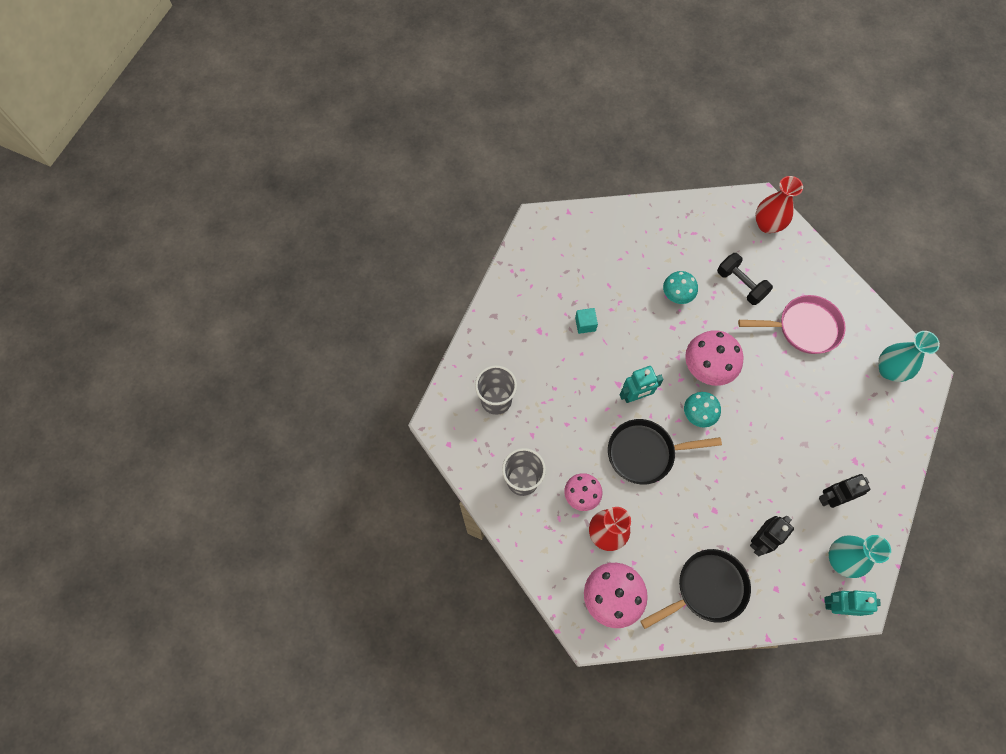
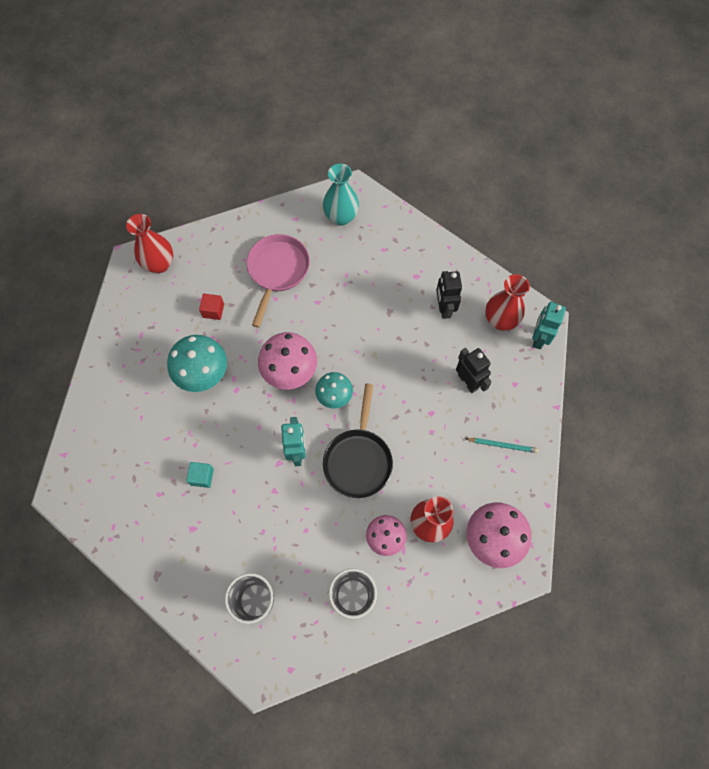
camera: 75 degrees left, 0 degrees up
black pan [640,549,751,629] -> turquoise pencil [465,438,539,453]
turquoise mushroom [663,271,698,304] -> turquoise mushroom [167,335,227,392], size x1.57
black dumbbell [717,253,773,305] -> red cube [199,293,224,320]
turquoise vase [829,535,891,578] -> red vase [485,274,530,331]

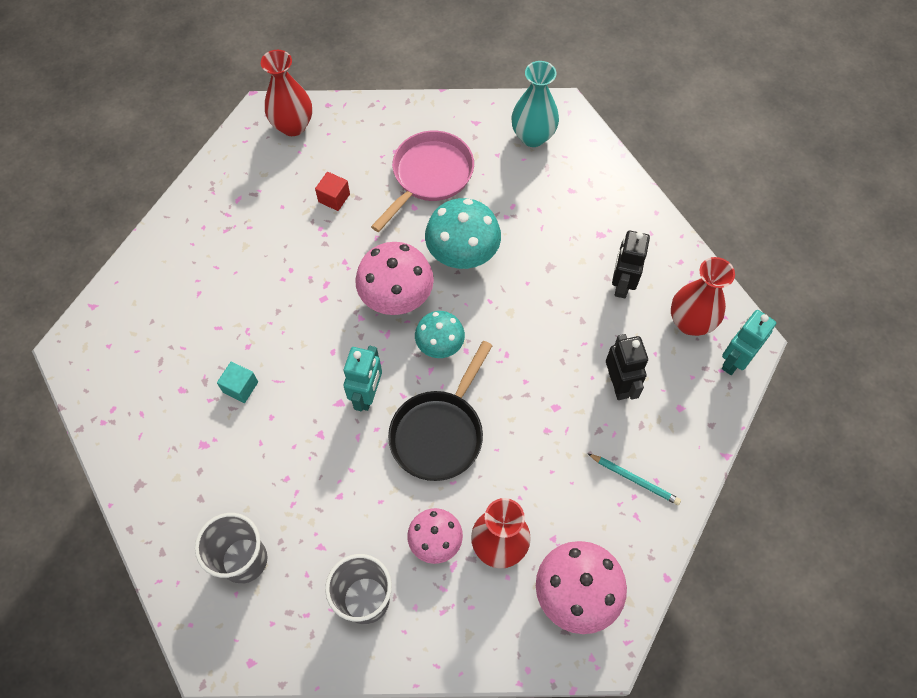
camera: 20 degrees right, 5 degrees down
turquoise mushroom [167,335,227,392] -> turquoise mushroom moved to [425,198,501,269]

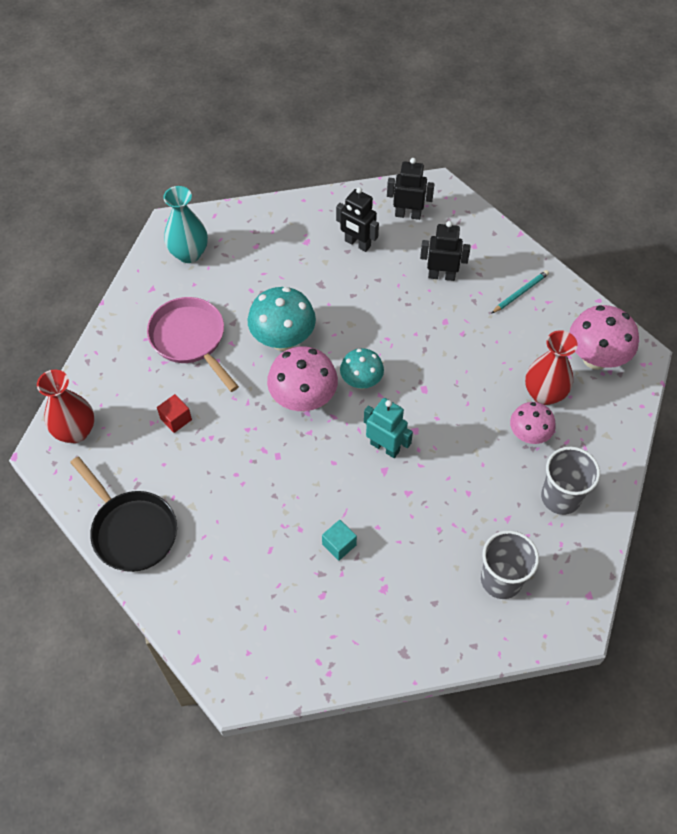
camera: 70 degrees left, 5 degrees down
black pan [388,341,493,481] -> black pan moved to [70,457,177,572]
red vase [671,257,735,336] -> black robot [387,158,434,220]
turquoise robot [722,310,776,375] -> none

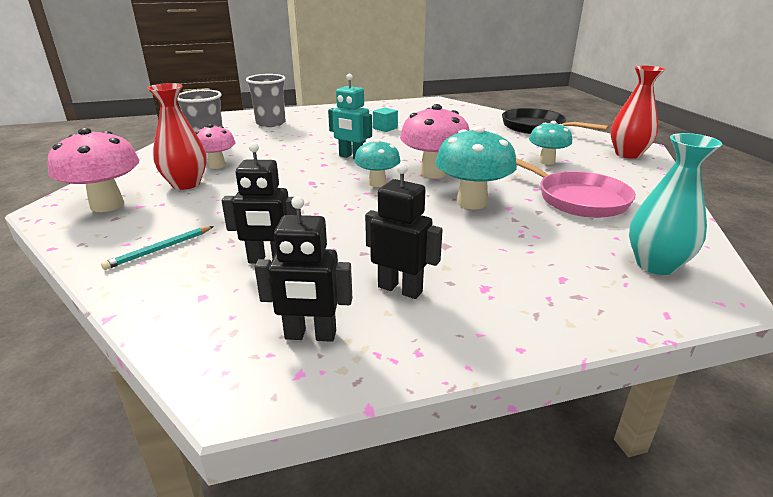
camera: 175 degrees right, 30 degrees down
red cube [157,394,192,433] -> turquoise mushroom [529,121,572,165]

